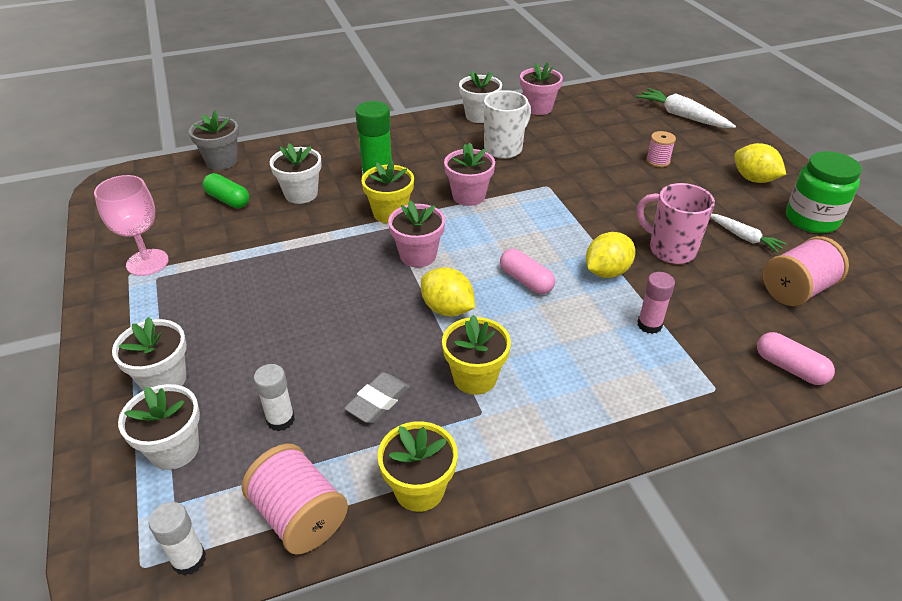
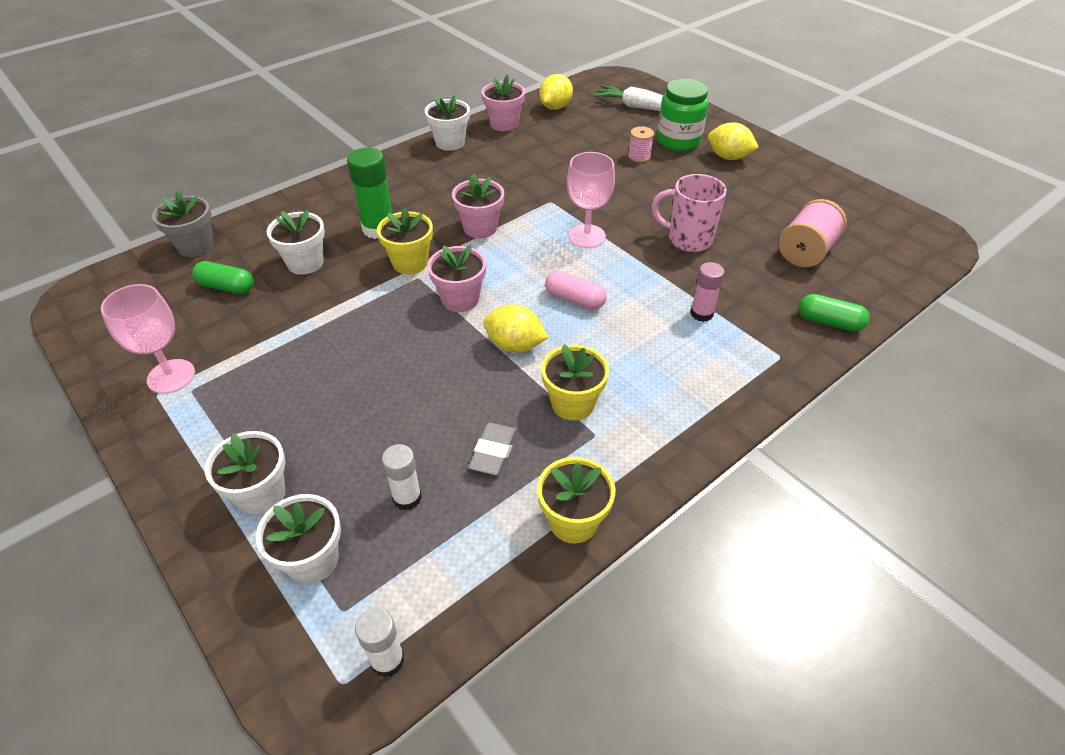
camera: 20 degrees left, 5 degrees up
pink spool [242,444,348,555] -> none
white mug [484,90,531,159] -> none
yellow lemon [586,232,635,278] -> yellow lemon moved to [539,74,573,110]
white carrot [711,214,787,253] -> none
pink capsule [757,332,835,385] -> green capsule [799,294,870,331]
green jar [786,151,862,233] -> green jar moved to [657,79,709,151]
none -> pink goblet [567,152,615,248]

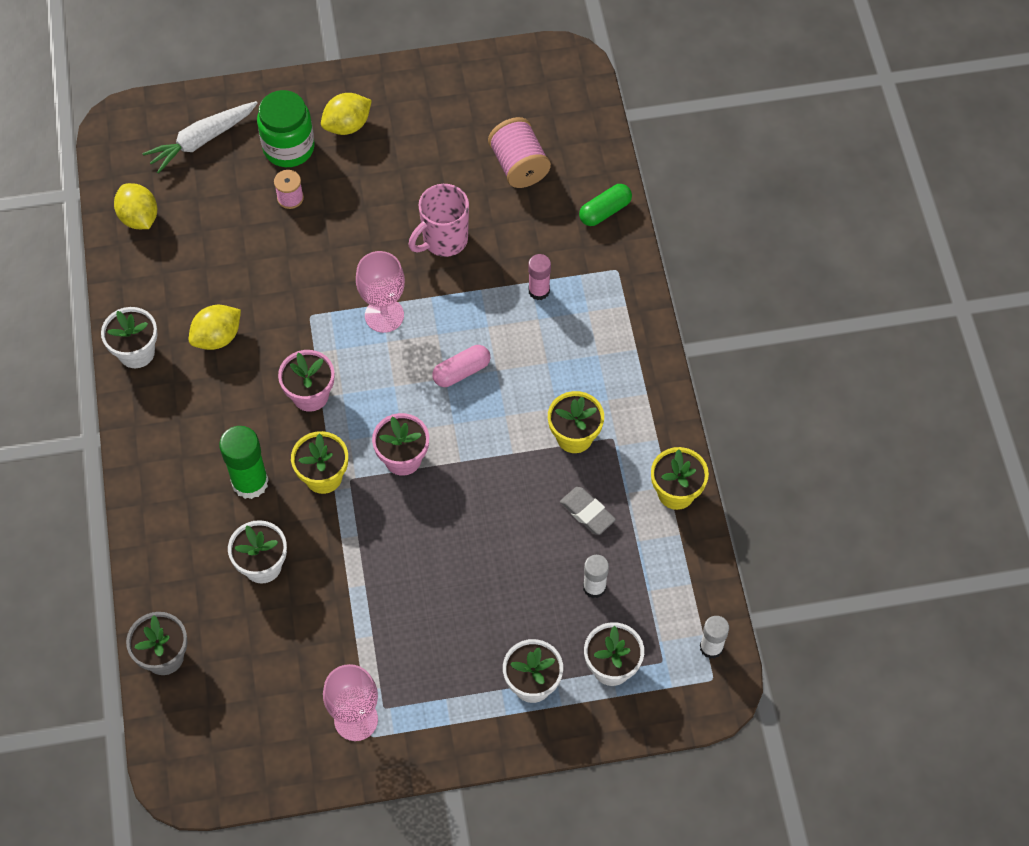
camera: 60 degrees left, 15 degrees up
green capsule [192,261,254,294] -> none
pink flower pot [481,75,525,131] -> none
yellow lemon [483,304,549,353] -> yellow lemon moved to [189,305,241,350]

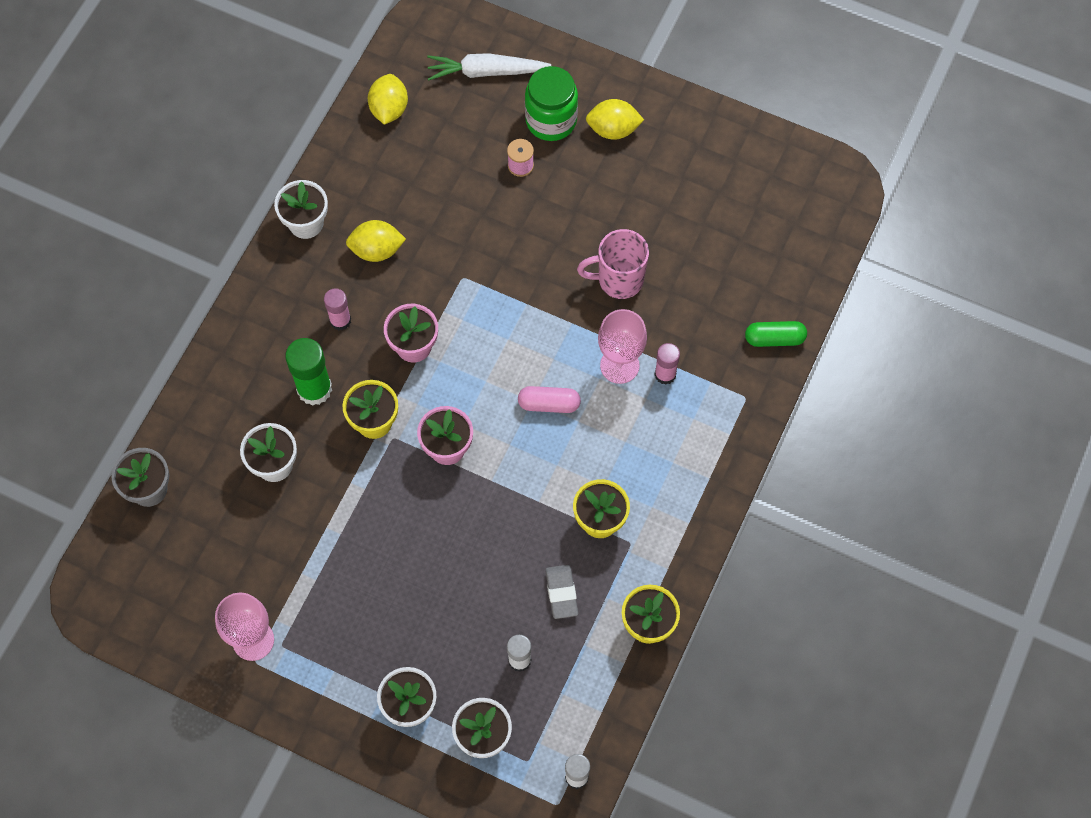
camera: 35 degrees right, 5 degrees up
pink goblet [356,251,405,333] -> pink goblet moved to [598,309,647,384]
pink spool [488,117,551,188] -> none
none -> pink glue stick [324,288,351,331]

